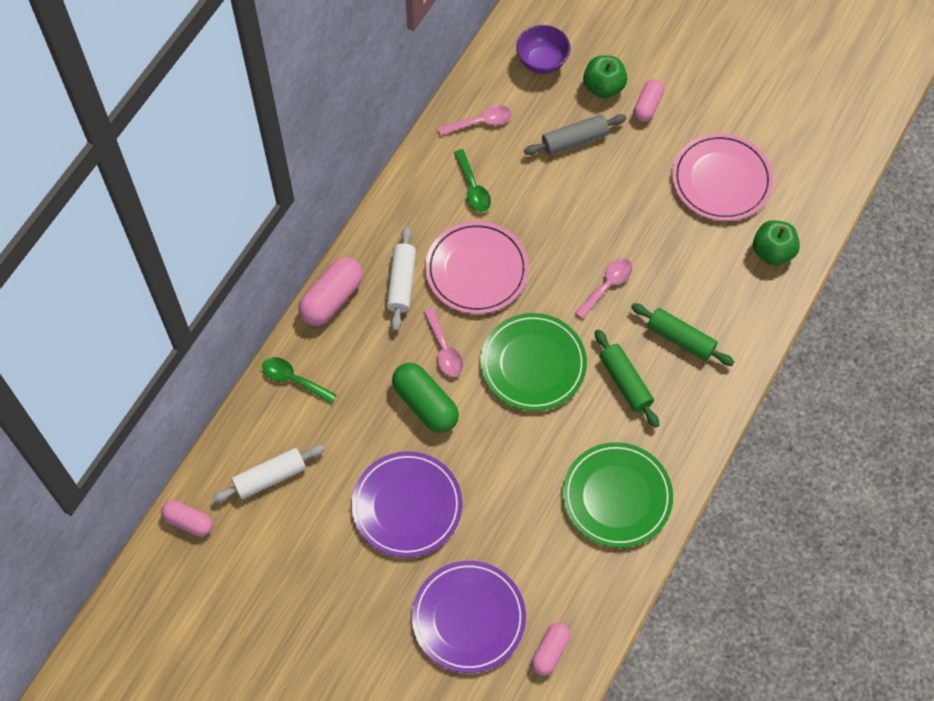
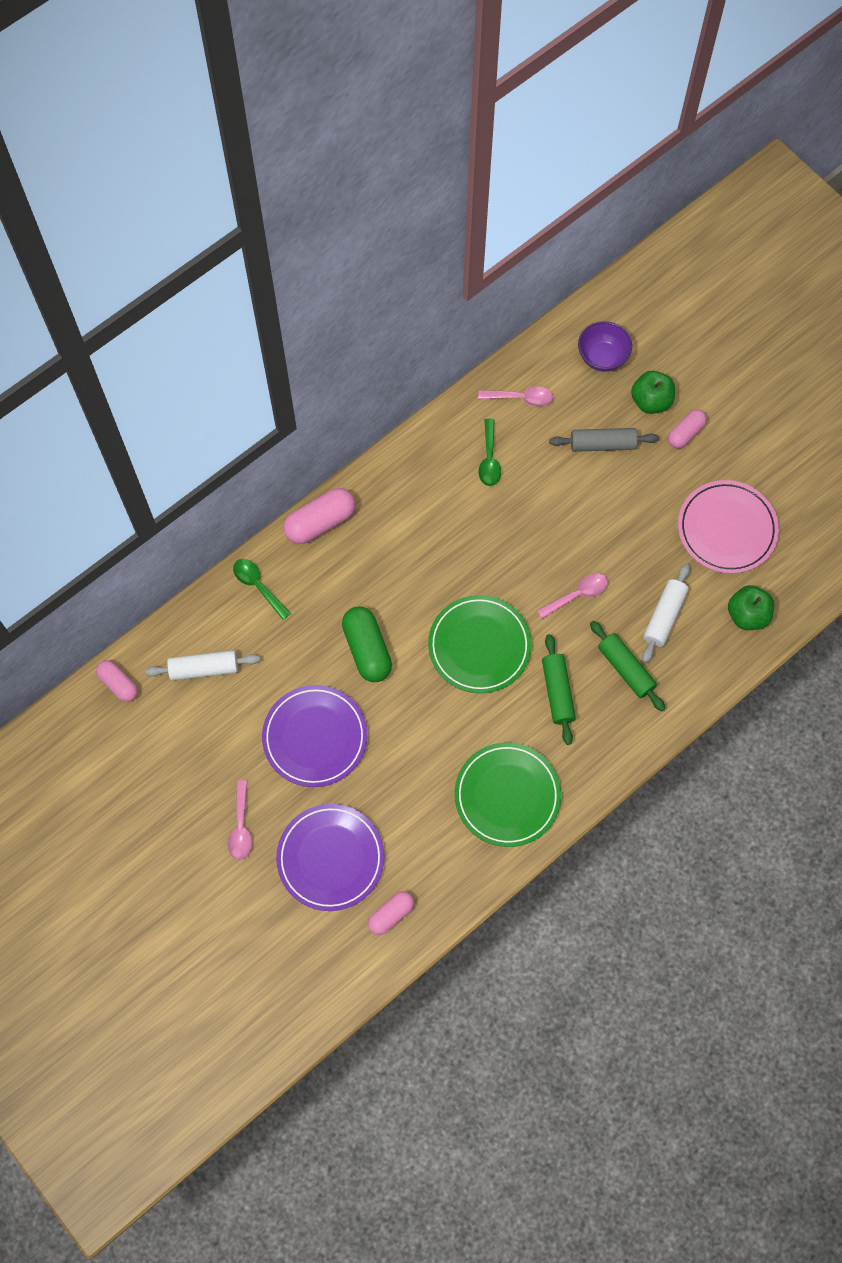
camera: 20 degrees right, 5 degrees up
white rolling pin [387,227,416,331] -> white rolling pin moved to [642,564,690,663]
pink spoon [424,308,463,377] -> pink spoon moved to [227,780,252,860]
pink plate [425,221,529,314] -> none

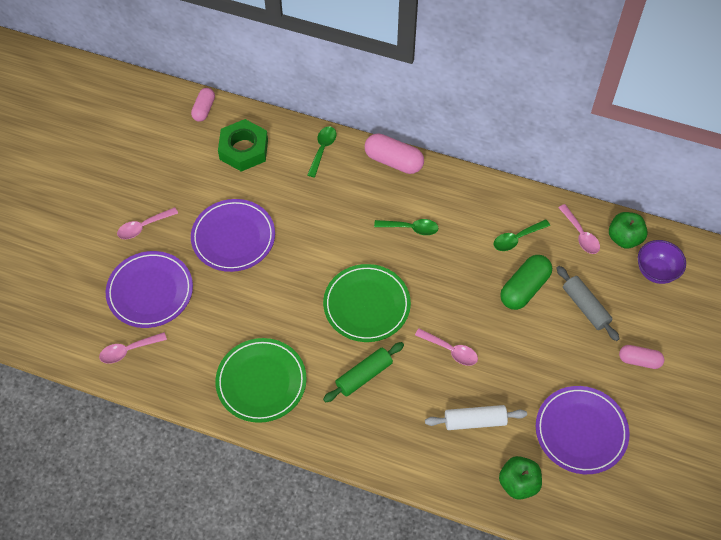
camera: 60 degrees right, 10 degrees down
white rolling pin [145,650,260,681] -> green nut [218,119,268,172]
green capsule [342,607,392,682] -> green capsule moved to [500,255,552,310]
pink capsule [368,891,414,935] -> pink spoon [99,332,167,364]
green rolling pin [590,621,666,711] -> none
green apple [631,371,675,414] -> green apple moved to [609,212,648,249]
pink plate [678,480,779,574] -> purple plate [536,386,629,474]
none -> green spoon [374,219,439,235]

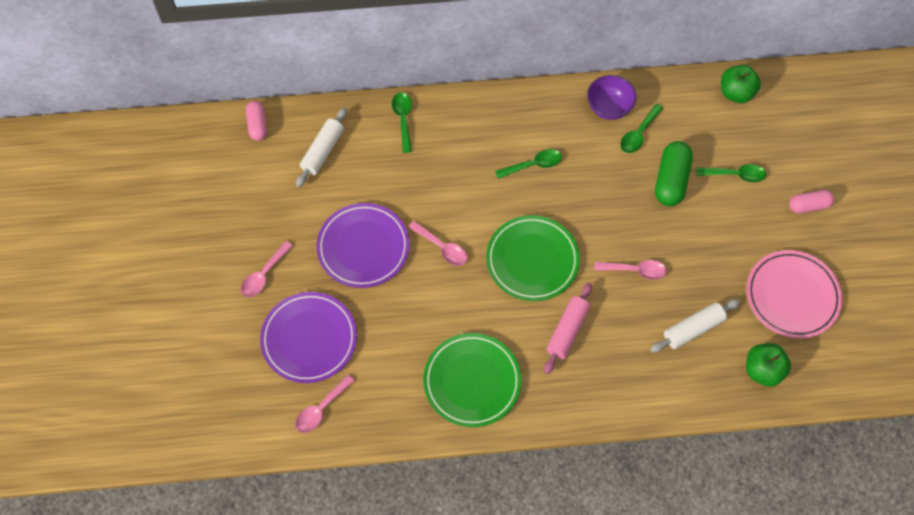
camera: 25 degrees left, 5 degrees up
green nut [218,119,268,172] -> white rolling pin [296,107,347,187]
green rolling pin [323,342,404,403] -> pink rolling pin [544,283,592,374]
pink capsule [365,133,424,174] -> none
purple plate [536,386,629,474] -> pink plate [746,250,842,338]
grey rolling pin [557,266,620,341] -> green spoon [696,164,766,182]
pink spoon [558,204,600,254] -> pink spoon moved to [408,221,468,266]
purple bowl [638,240,686,284] -> purple bowl moved to [587,75,637,120]

